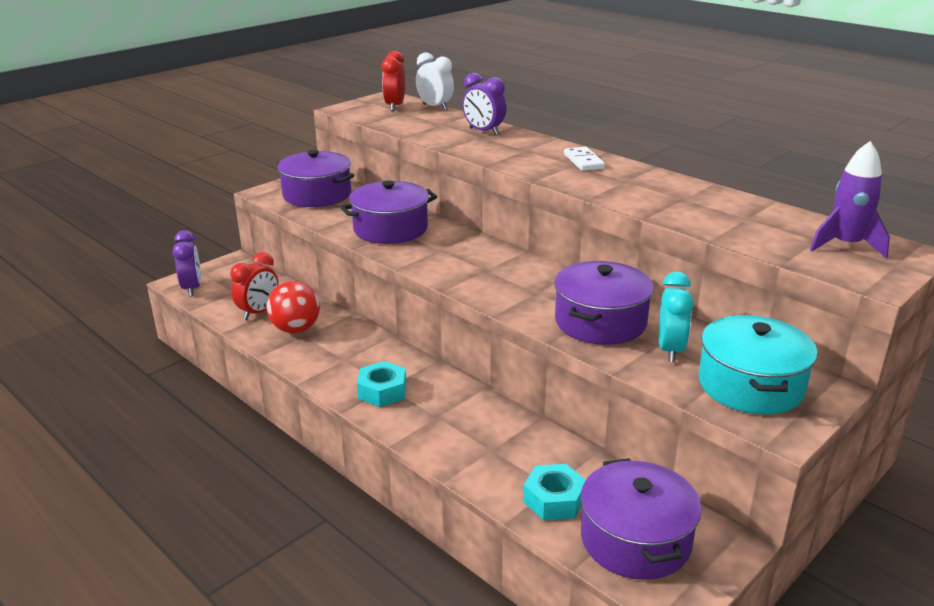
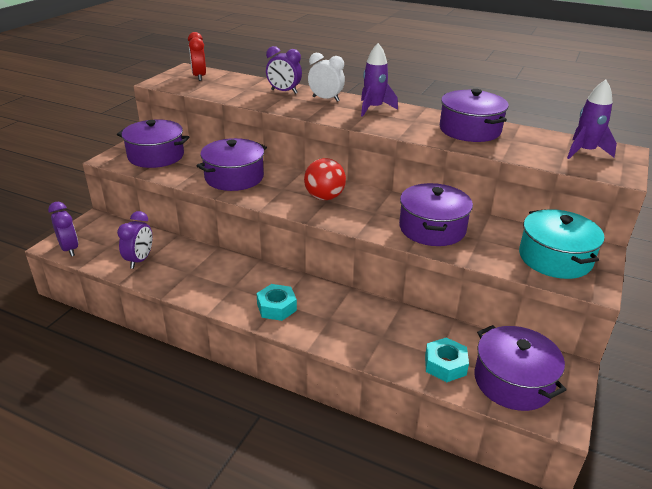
camera: 20 degrees left, 5 degrees up
red clock [230,252,279,320] -> purple clock [117,211,153,269]
red ball [267,281,320,333] -> red ball moved to [304,158,346,200]
white clock [416,52,454,110] -> white clock moved to [308,53,345,102]
white domino [564,147,605,171] -> purple rocket [361,43,398,117]
turquoise clock [659,272,694,362] -> none
none -> purple pot [440,89,509,142]

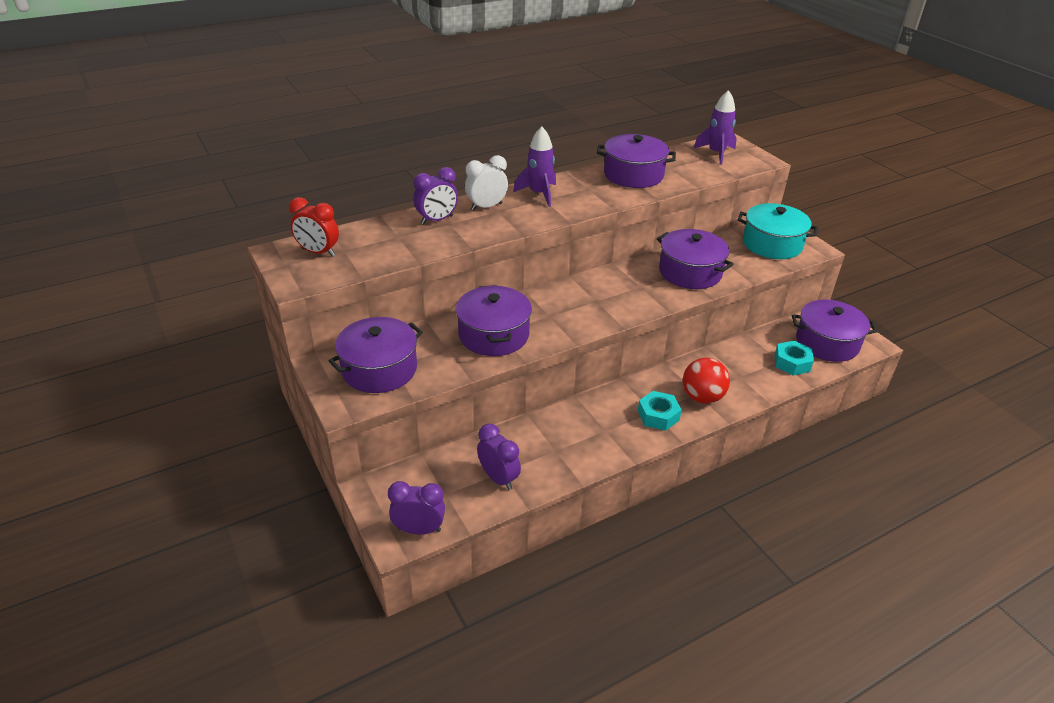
camera: 55 degrees left, 5 degrees up
red ball [304,158,346,200] -> red ball moved to [683,358,730,404]

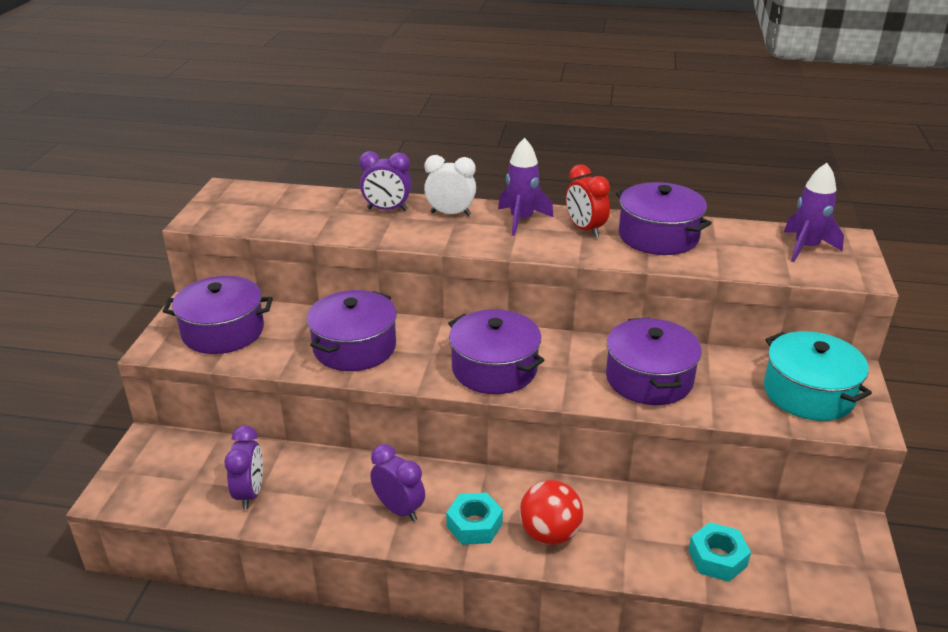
camera: 40 degrees right, 5 degrees down
red clock [289,197,339,257] -> red clock moved to [566,164,610,237]
purple clock [388,481,445,534] -> purple clock moved to [370,444,425,521]
purple pot [792,300,877,362] -> purple pot moved to [448,309,545,394]

